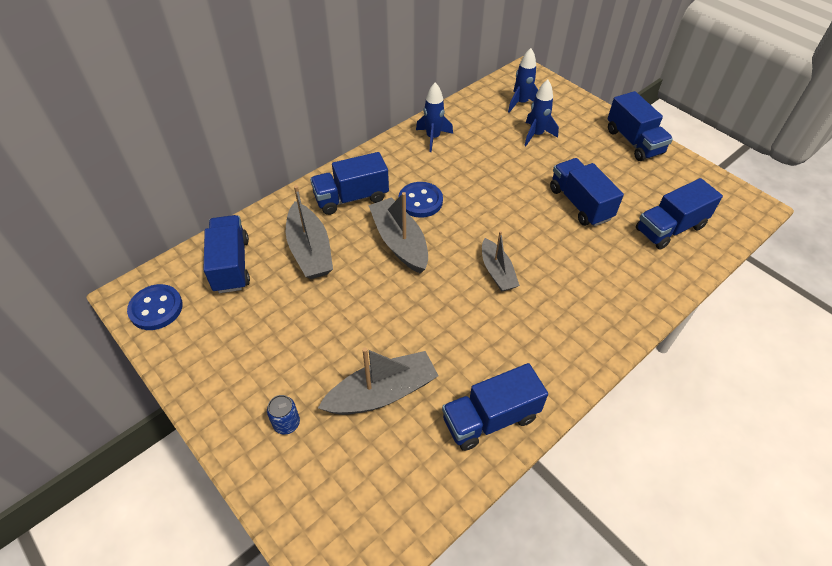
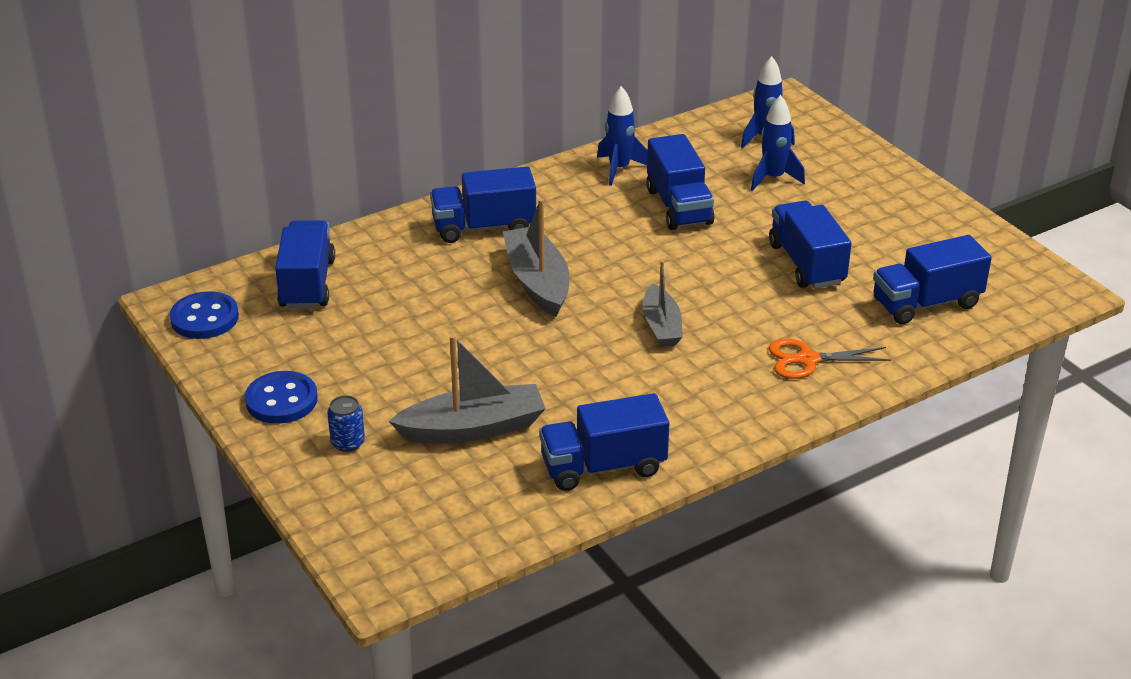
camera: 10 degrees right, 15 degrees down
grey boat [286,185,333,279] -> none
blue button [398,182,443,218] -> blue button moved to [245,371,318,424]
blue truck [607,91,673,161] -> blue truck moved to [646,134,714,230]
none -> orange scissors [769,339,891,379]

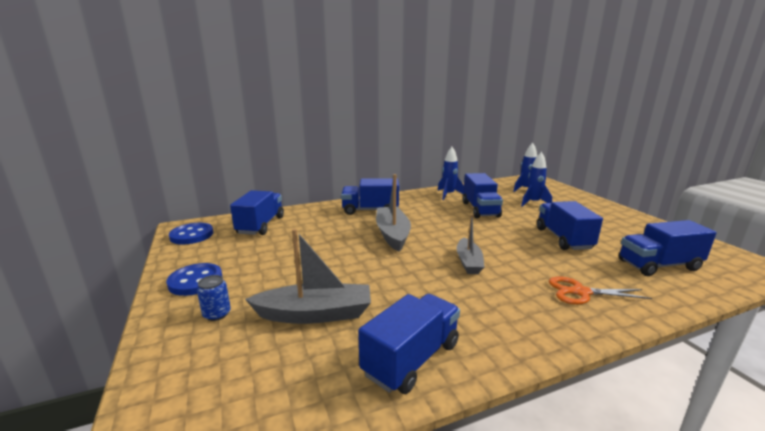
camera: 10 degrees right, 15 degrees down
blue truck [539,393,669,491] -> blue truck turned 135 degrees clockwise [358,294,460,394]

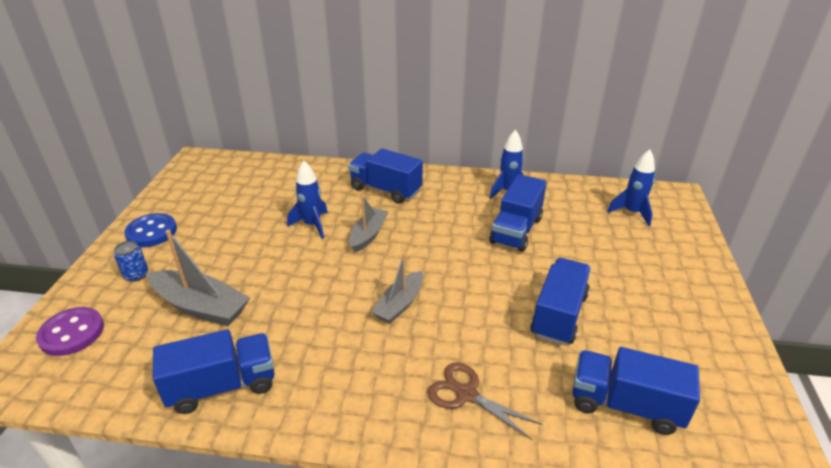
camera: 30 degrees right, 15 degrees up
blue button [169,223,213,245] -> none
blue truck [230,190,284,235] -> none
grey boat [376,174,411,252] -> grey boat [349,195,389,252], size x0.65
blue rocket [521,152,552,207] -> blue rocket moved to [287,161,328,239]
orange scissors [549,276,652,305] -> brown scissors [427,362,542,440]
none -> purple button [36,307,104,356]

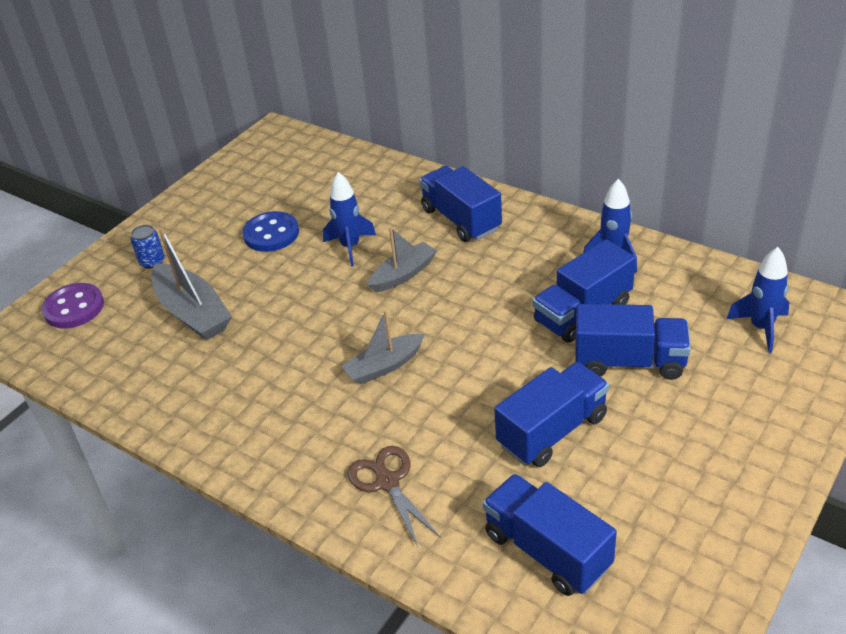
camera: 30 degrees right, 5 degrees up
blue button [124,213,177,247] -> blue button moved to [242,211,299,252]
blue truck [153,329,275,414] -> blue truck moved to [575,304,691,380]

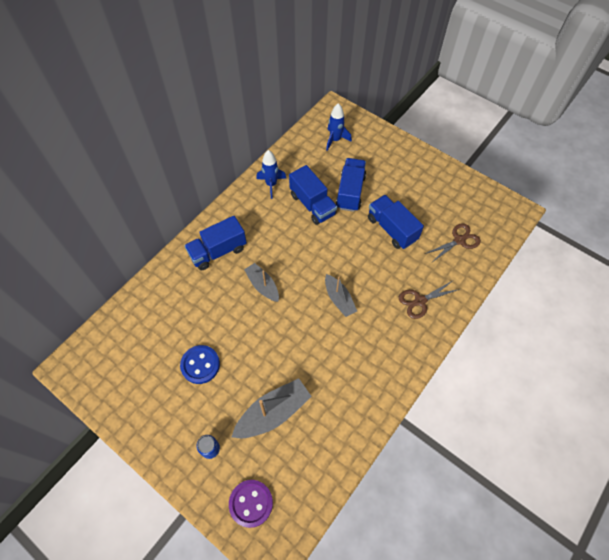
camera: 90 degrees left, 20 degrees up
blue rocket [323,172,376,266] -> none
blue truck [483,474,617,596] -> brown scissors [425,223,481,261]

